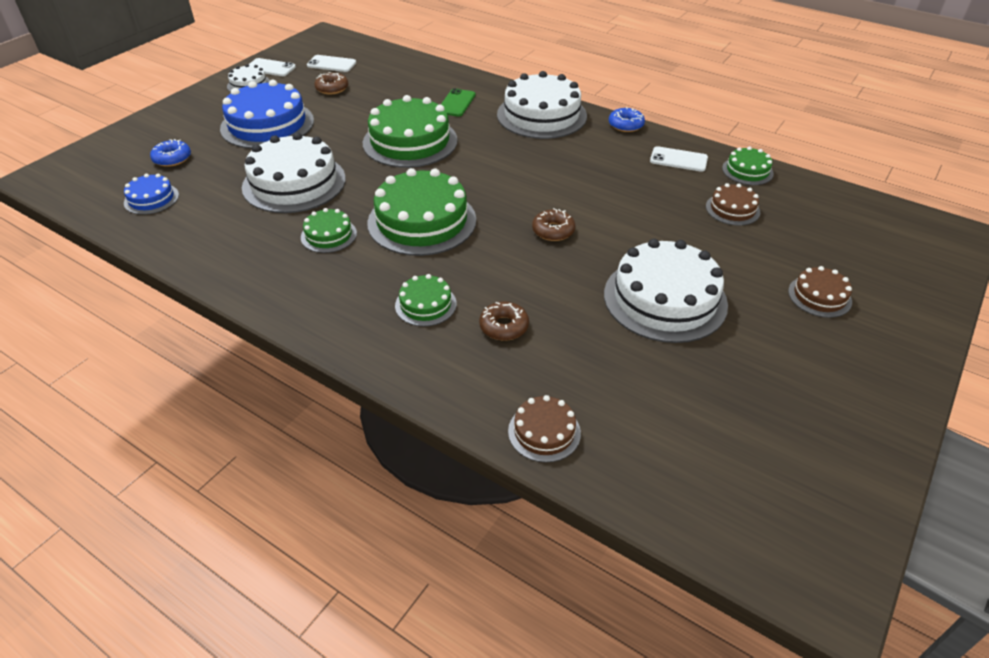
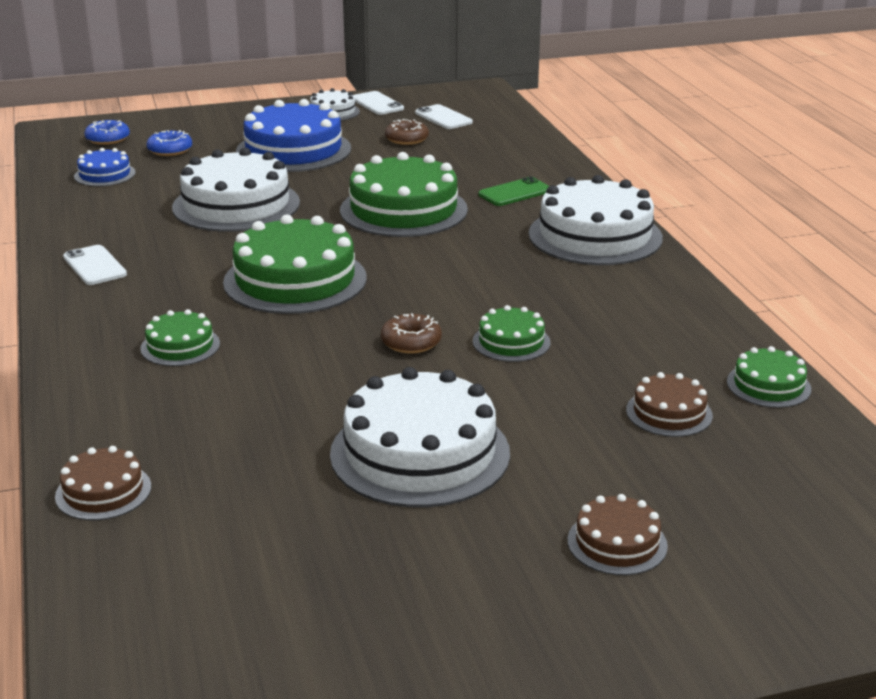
camera: 40 degrees right, 15 degrees down
green cake [301,208,357,253] -> green cake moved to [473,305,550,362]
brown donut [479,301,529,341] -> none
blue donut [609,107,645,132] -> blue donut moved to [84,120,130,145]
white phone [650,146,708,172] -> white phone moved to [63,245,127,285]

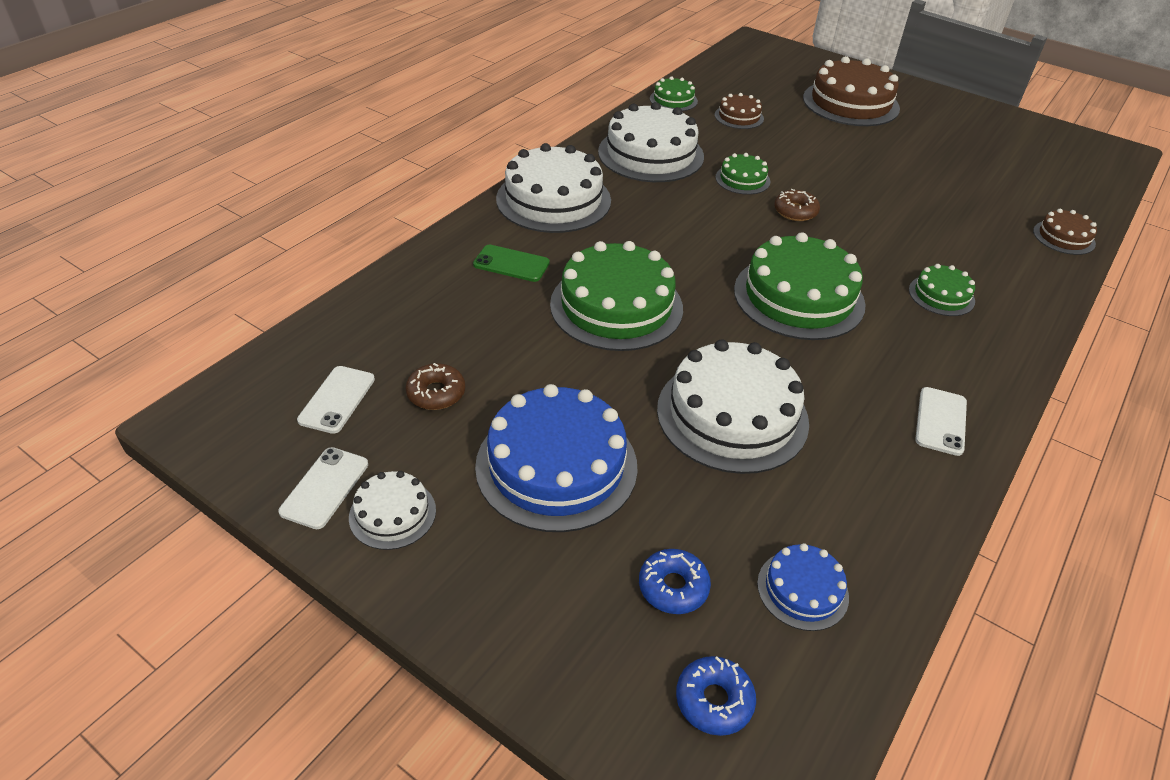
camera: 130 degrees left, 15 degrees up
white cake [330,367,510,507] -> white cake moved to [598,102,704,182]
brown cake [567,494,668,575] -> brown cake [803,56,900,126], size x2.00

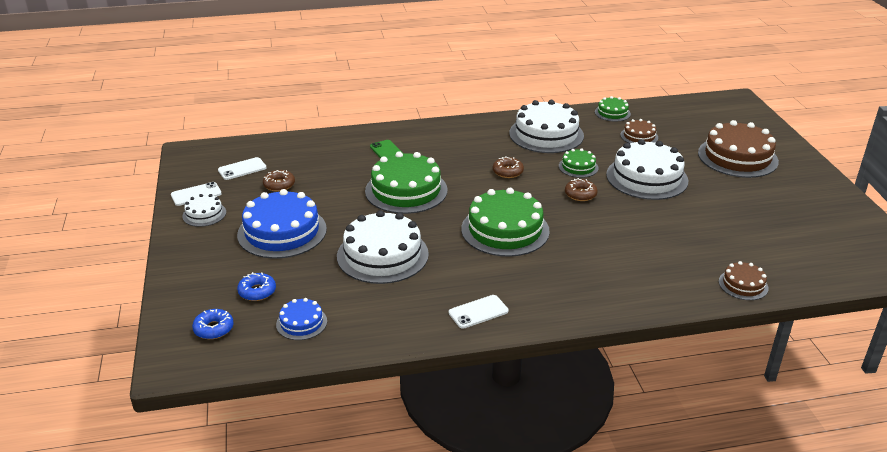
camera: 45 degrees right, 10 degrees down
white cake [496,143,611,233] -> white cake moved to [606,139,688,200]
green cake [909,264,975,316] -> none
none -> brown donut [493,156,524,178]

